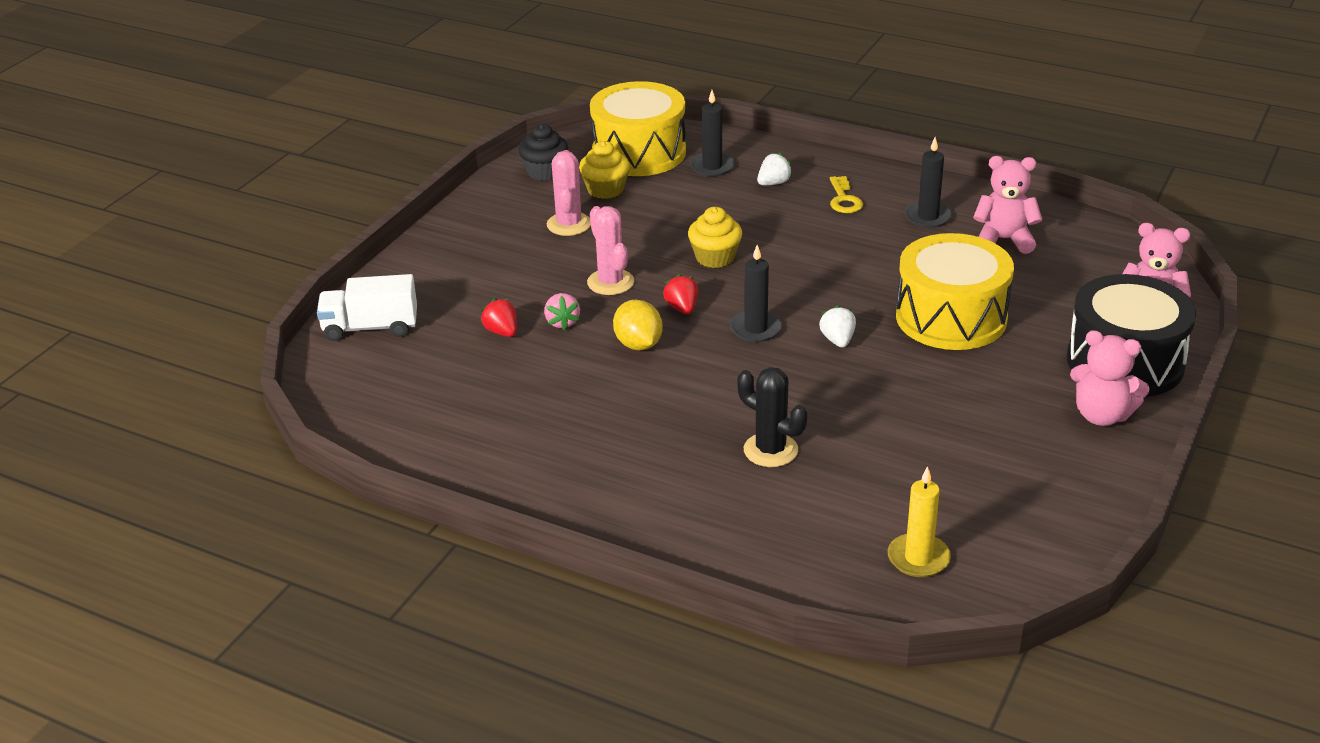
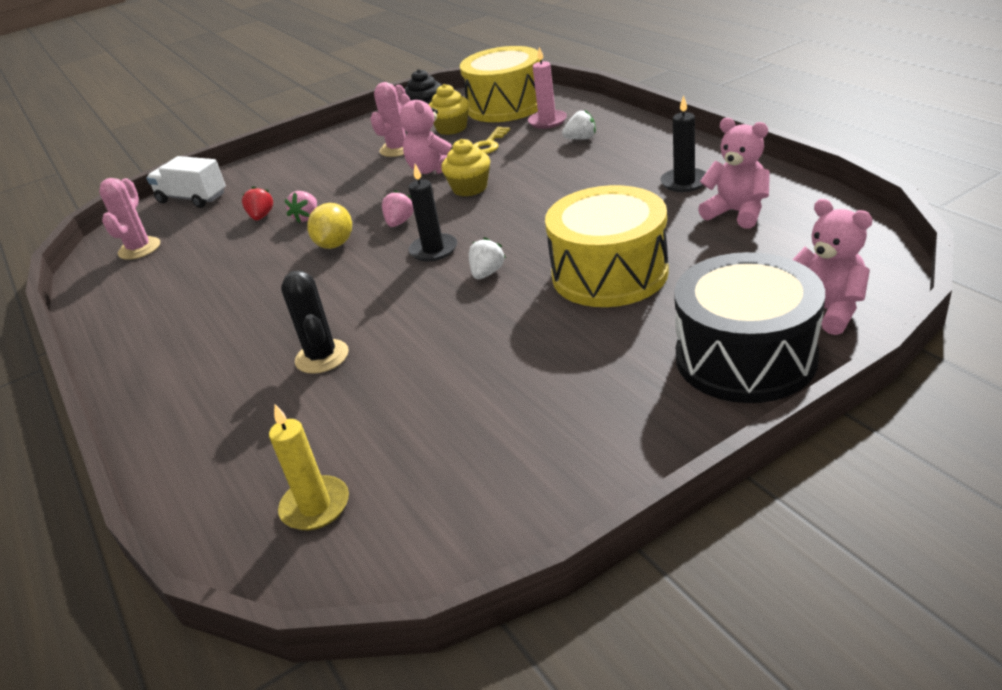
camera: 35 degrees right, 0 degrees up
pink cactus [587,206,634,295] -> pink cactus moved to [99,178,160,260]
red strawberry [663,274,698,314] -> pink strawberry [382,190,414,227]
black candle [690,90,735,177] -> pink candle [528,47,567,129]
yellow key [830,176,863,213] -> yellow key moved to [473,127,510,154]
pink teddy bear [1070,330,1150,426] -> pink teddy bear moved to [400,94,452,174]

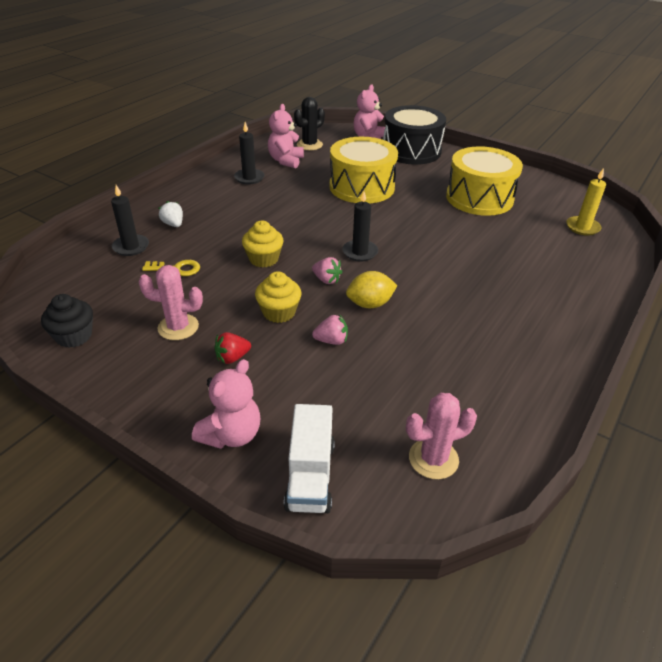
camera: 120 degrees left, 5 degrees up
red strawberry [242,186,273,221] -> red strawberry moved to [214,332,251,364]
black cactus [281,271,349,374] -> black cactus moved to [294,97,325,150]
pink strawberry [382,190,414,227] -> pink strawberry turned 135 degrees counterclockwise [312,257,342,284]
pink teddy bear [400,94,452,174] -> pink teddy bear moved to [192,359,260,449]
yellow cupcake [429,84,469,135] -> yellow cupcake moved to [255,271,301,323]
yellow drum [460,46,540,122] -> yellow drum moved to [446,146,523,216]
white strawberry [469,237,506,279] -> none
pink candle [528,47,567,129] -> black candle [111,185,149,256]

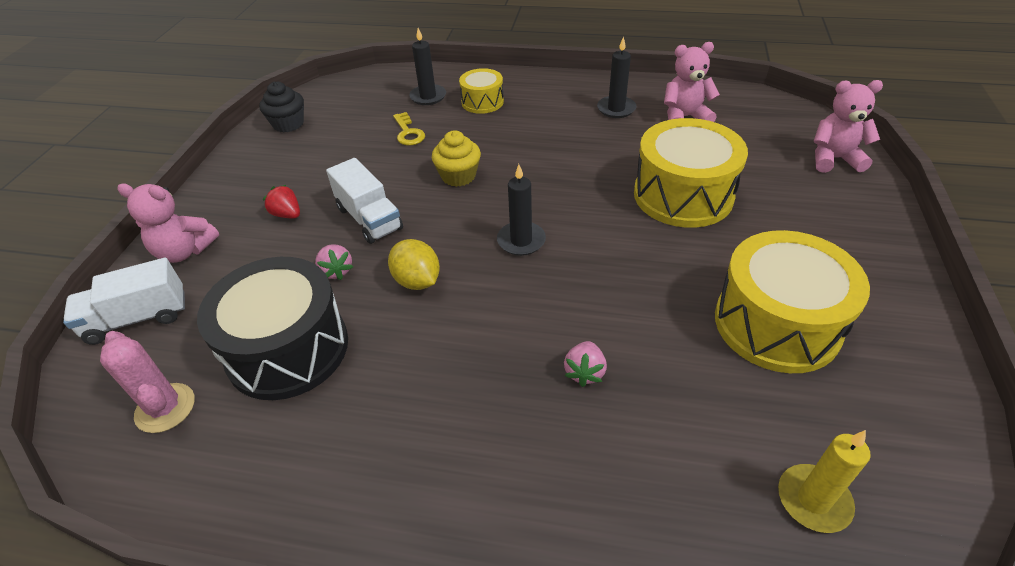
camera: 70 degrees right, 5 degrees up
pink cactus [138,265,203,340] -> none
white strawberry [158,201,183,227] -> yellow drum [459,68,504,114]
yellow cupcake [255,271,301,323] -> white truck [326,158,403,244]
black cactus [294,97,325,150] -> none
pink strawberry [312,257,342,284] -> pink strawberry moved to [564,341,607,387]
black drum [383,105,446,165] -> black drum moved to [197,257,348,400]

